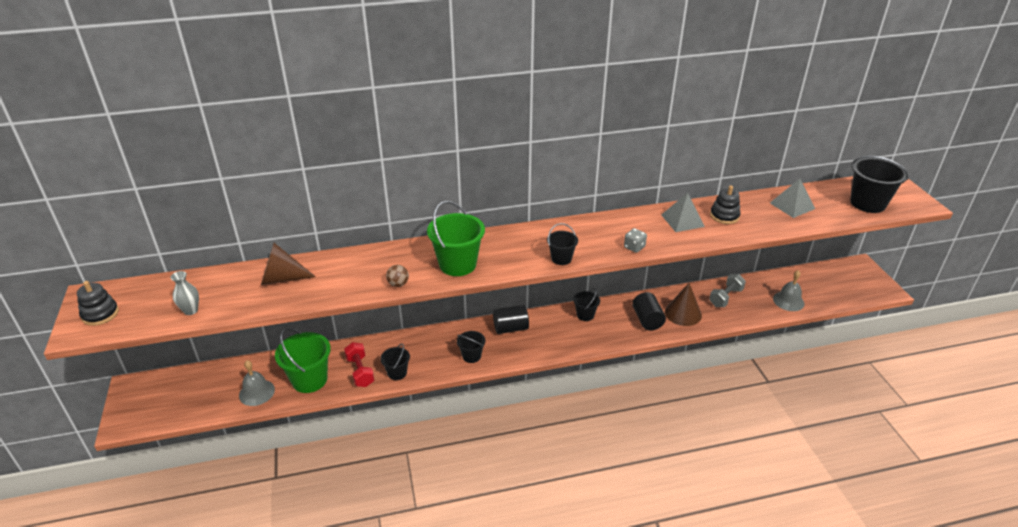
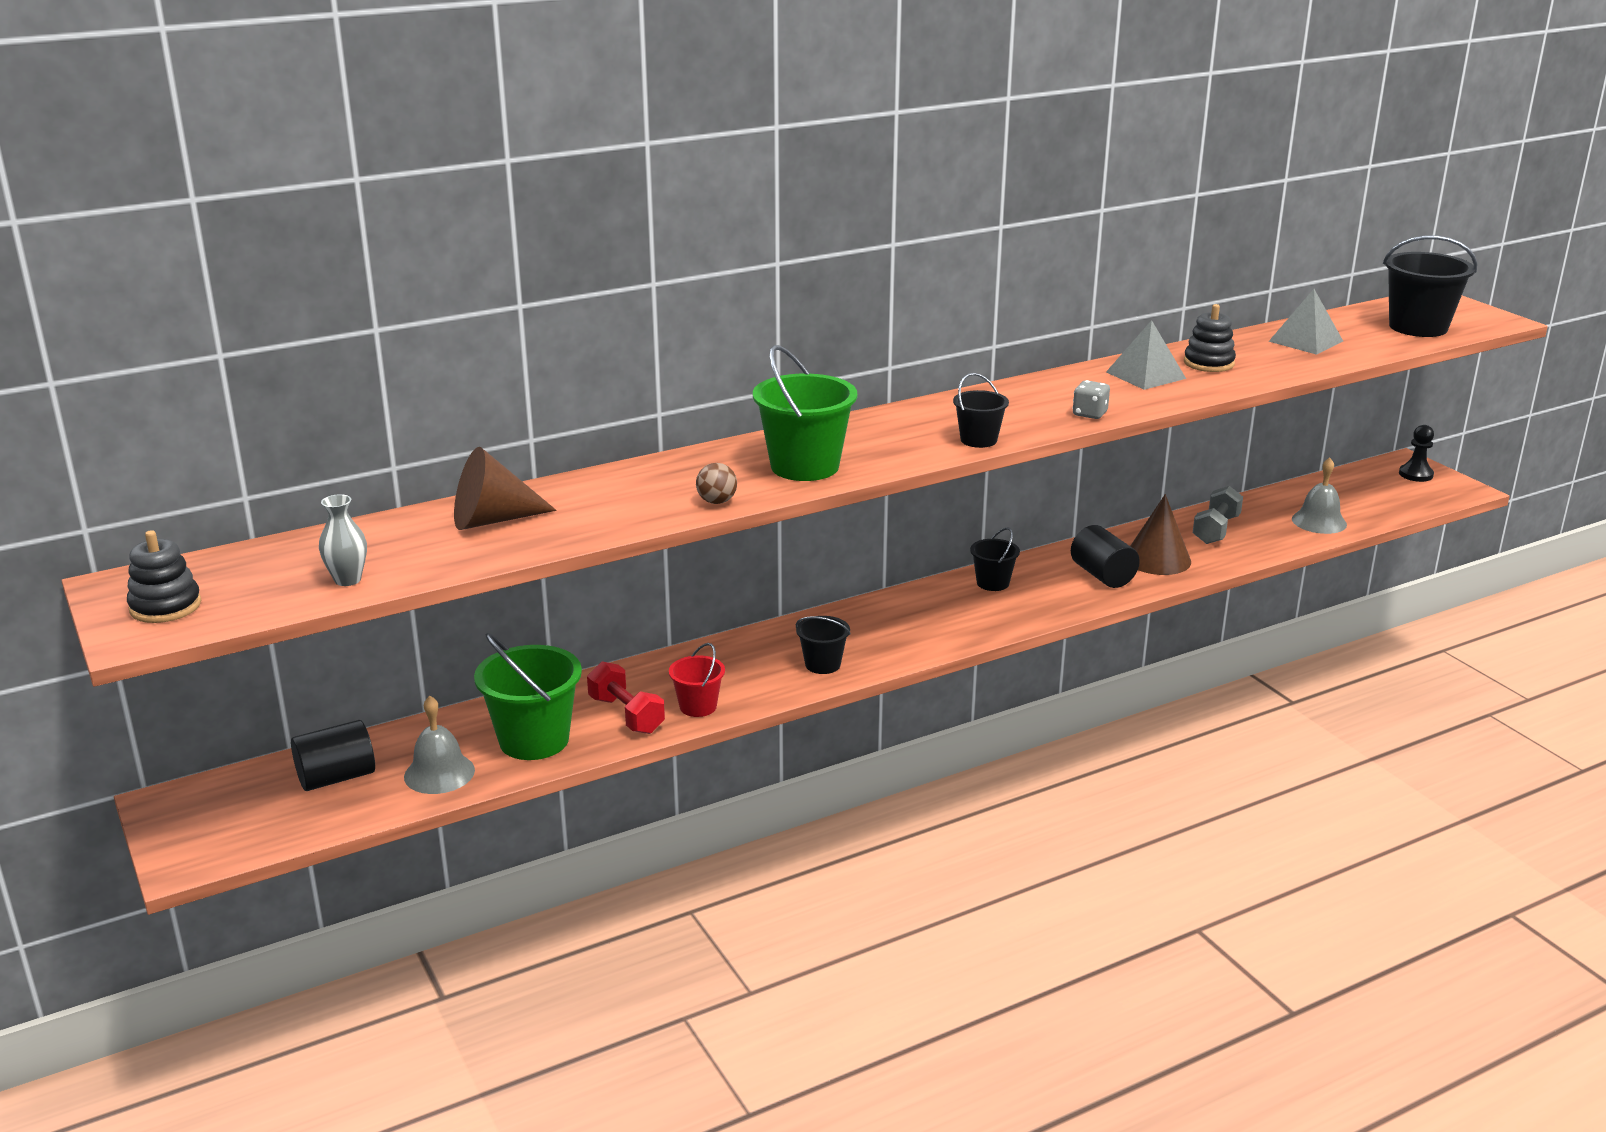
camera: 15 degrees left, 10 degrees down
black bucket [380,344,410,380] -> red bucket [669,643,725,717]
black cylinder [493,305,529,334] -> black cylinder moved to [291,720,375,791]
none -> black pawn [1399,425,1434,482]

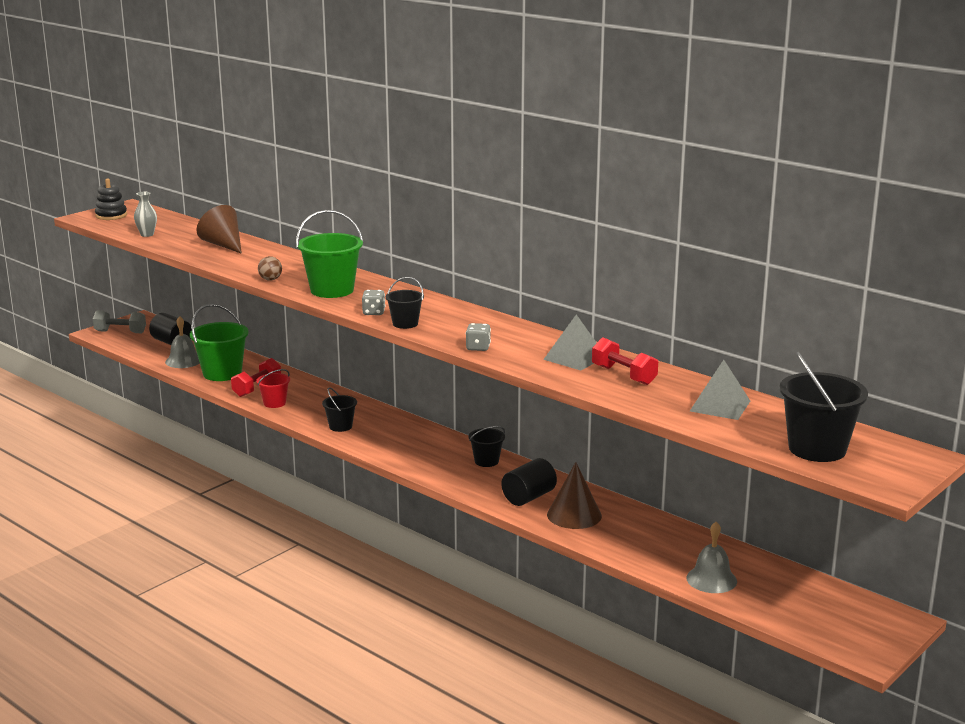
camera: 70 degrees right, 5 degrees down
black stacking toy [1184,304,1236,372] -> red dumbbell [592,337,658,385]
grey dumbbell [1193,486,1243,544] -> grey dumbbell moved to [93,310,146,333]
black pawn [1399,425,1434,482] -> none
none -> grey dice [362,290,385,315]

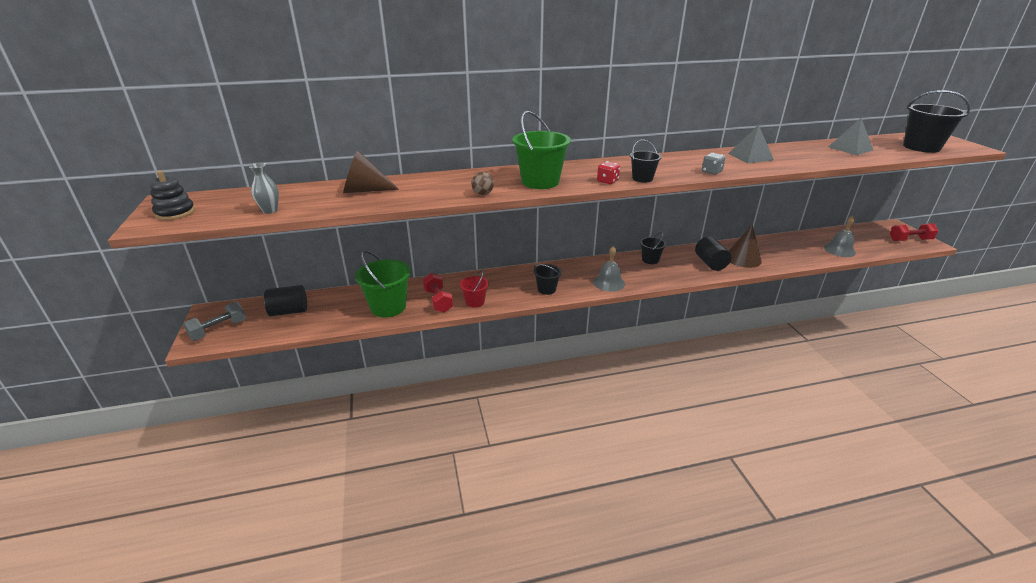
camera: 55 degrees left, 10 degrees up
grey bell [165,316,200,368] -> grey bell moved to [593,246,625,292]
grey dice [362,290,385,315] -> red dice [597,161,620,184]
red dumbbell [592,337,658,385] -> red dumbbell moved to [890,223,938,241]

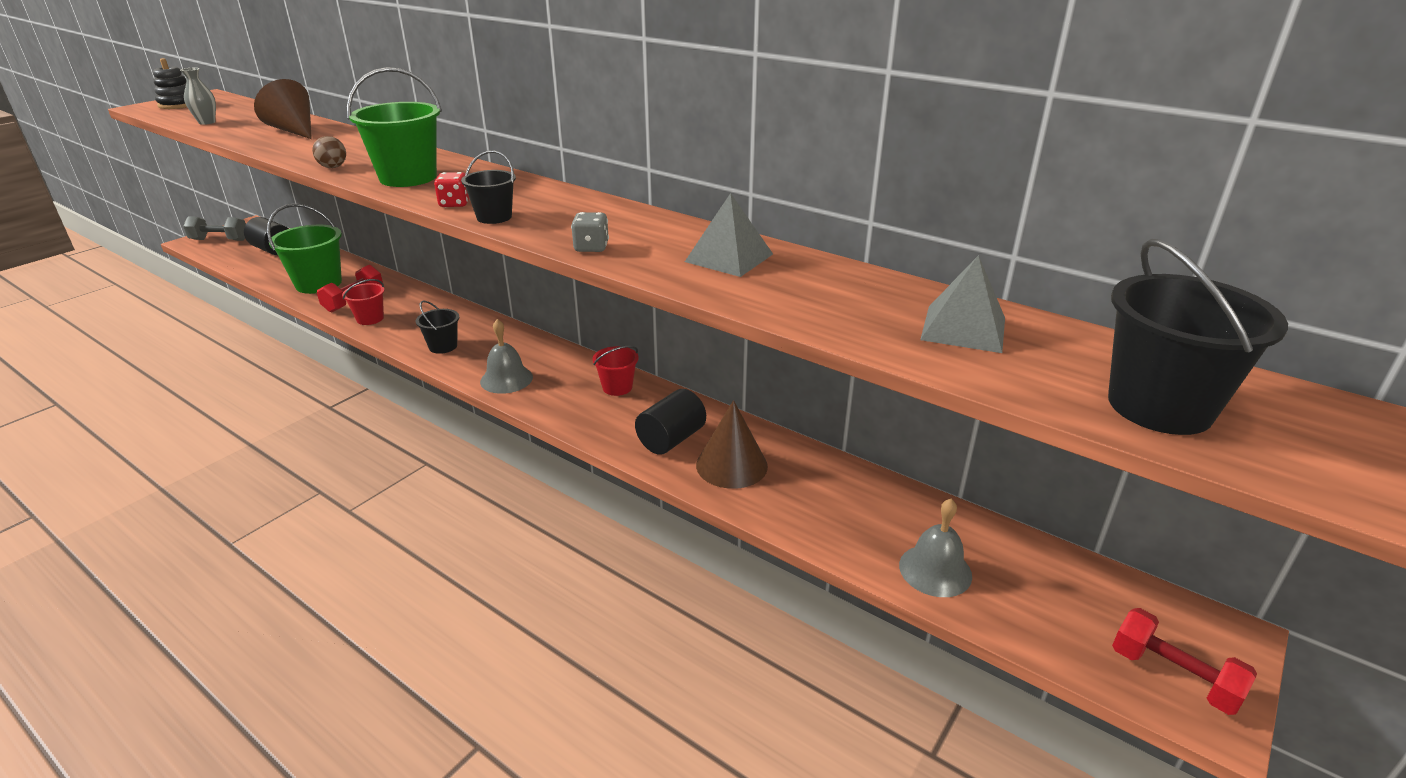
camera: 50 degrees right, 0 degrees up
black bucket [640,232,666,264] -> red bucket [592,346,639,396]

